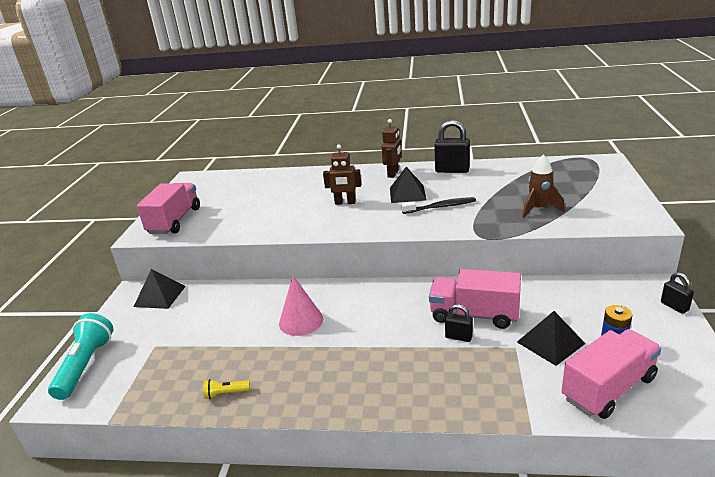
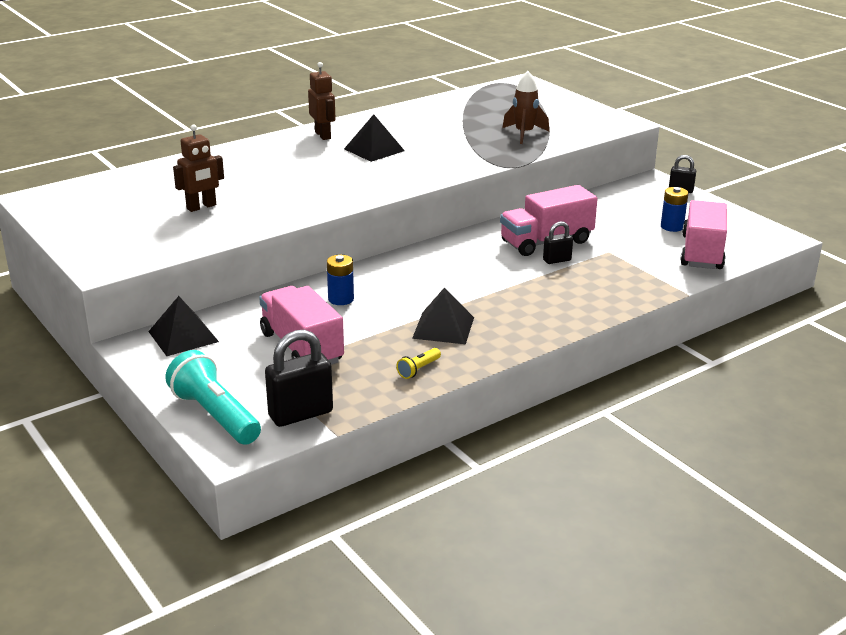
camera: 45 degrees left, 0 degrees up
pink truck [137,183,200,234] -> pink truck moved to [259,286,344,365]
pink cone [279,276,323,336] -> none
brown robot [323,144,362,205] -> brown robot moved to [173,125,224,212]
black toothbrush [401,197,476,214] -> none
black padlock [434,120,470,173] -> black padlock moved to [265,330,333,427]
black pyramid [517,311,586,366] -> black pyramid moved to [412,287,474,344]
none -> blue battery [327,255,354,305]

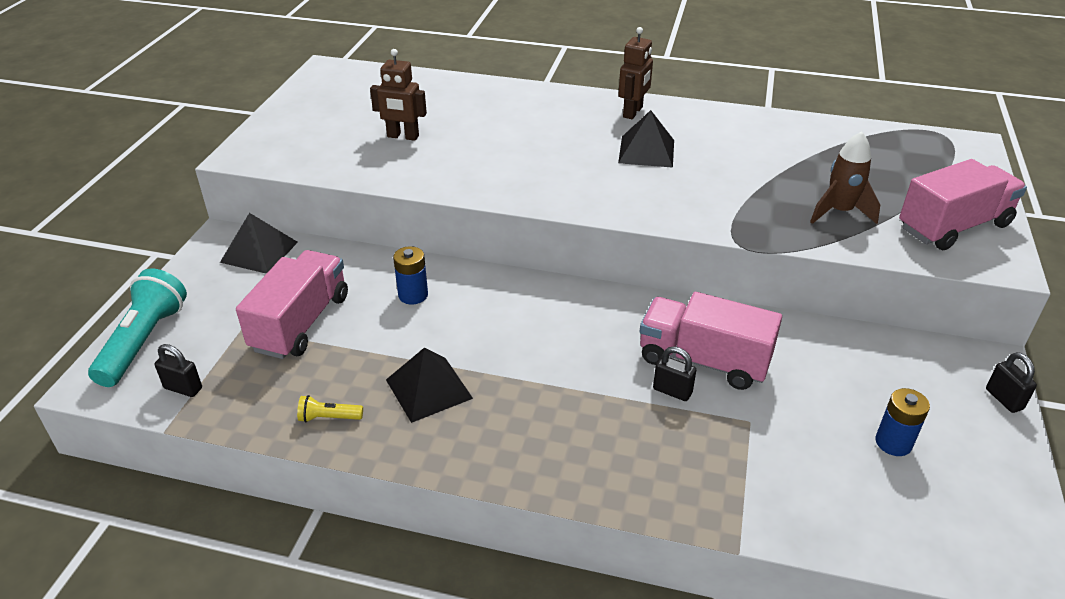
camera: 50 degrees right, 10 degrees up
black padlock [265,330,333,427] -> black padlock [155,344,202,397], size x0.56
pink truck [680,200,727,269] -> pink truck moved to [899,159,1027,250]

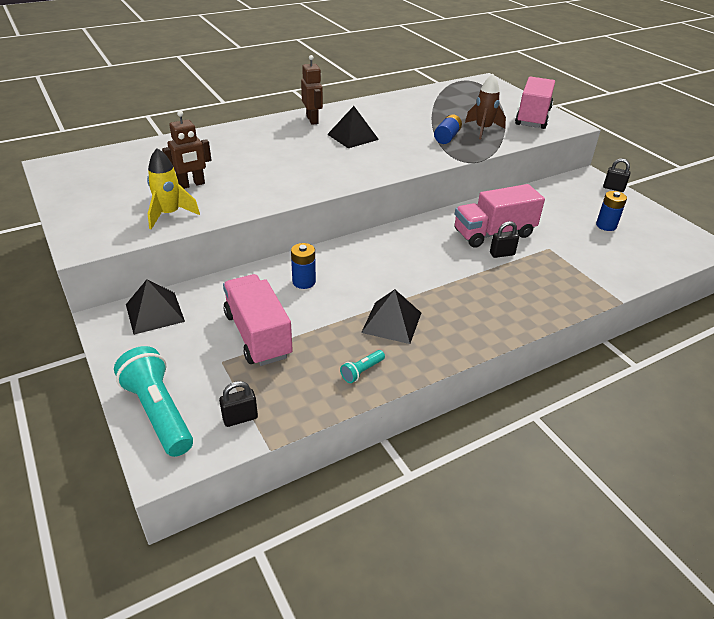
camera: 45 degrees left, 0 degrees up
yellow flashlight [297,395,363,423] -> turquoise flashlight [340,350,385,383]
none -> yellow rocket [147,148,200,229]
none -> blue battery [434,114,462,144]

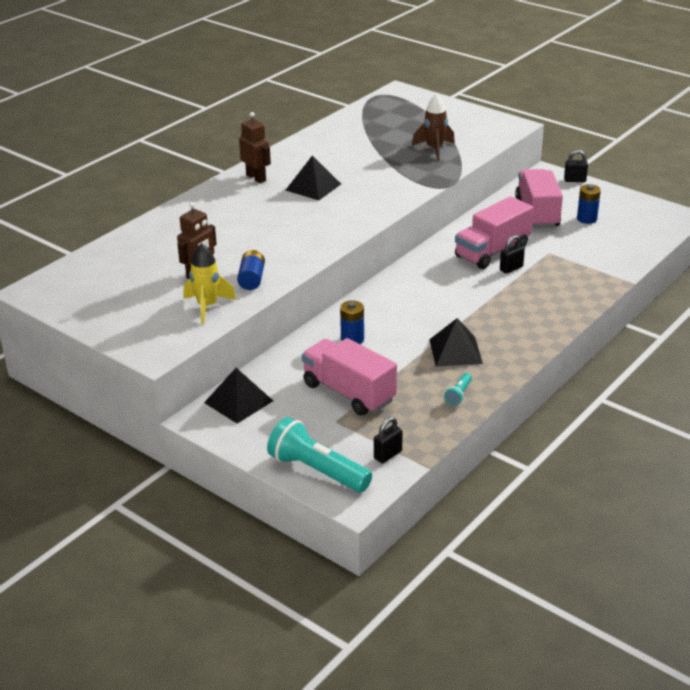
camera: 20 degrees left, 5 degrees down
blue battery [434,114,462,144] -> blue battery moved to [237,250,265,290]
pink truck [515,76,555,129] -> pink truck moved to [515,169,563,228]

